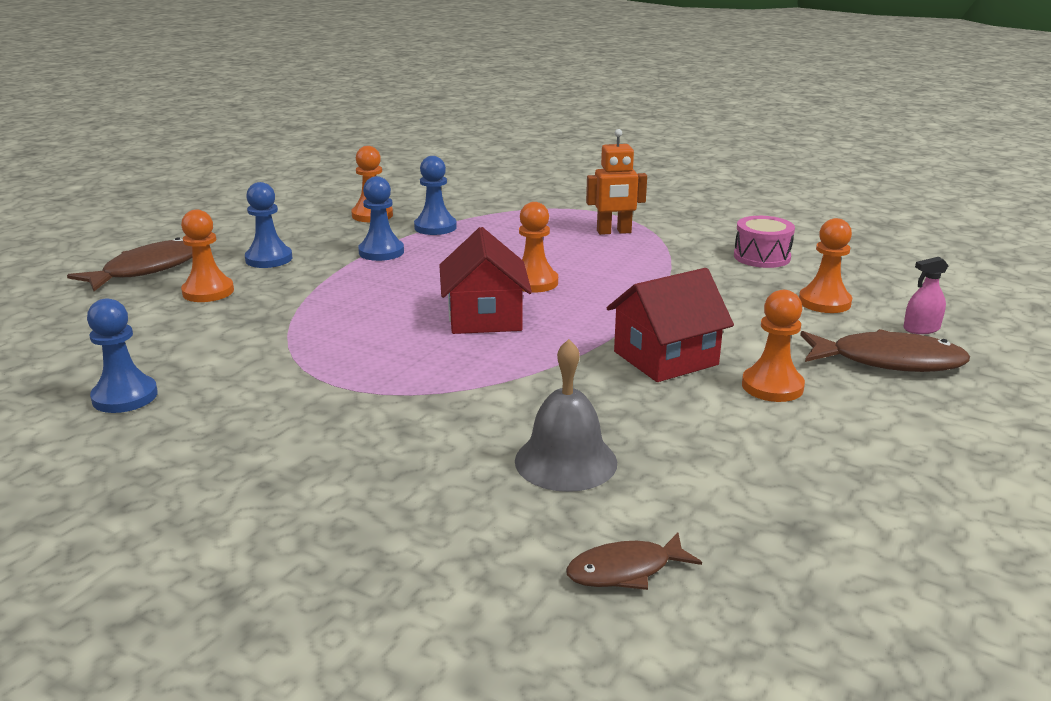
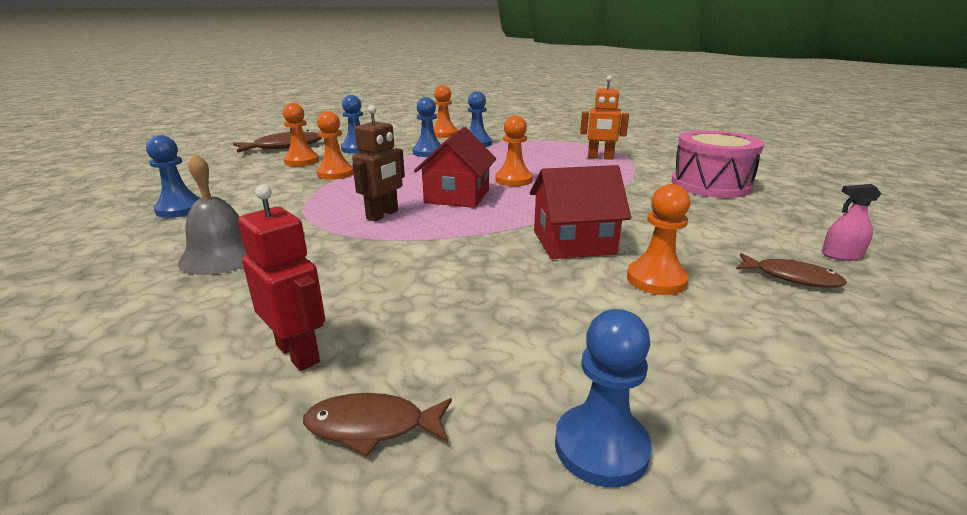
camera: 20 degrees right, 0 degrees up
grey bell [515,339,617,492] -> grey bell moved to [178,153,247,275]
pink drum [734,216,795,268] -> pink drum [672,130,764,198], size x1.62
orange pawn [799,218,852,313] -> orange pawn moved to [316,111,354,180]
brown fish [800,329,970,372] -> brown fish [736,253,847,288], size x0.60
none -> red robot [238,184,325,371]
none -> brown robot [352,105,405,221]
none -> blue pawn [555,309,652,487]

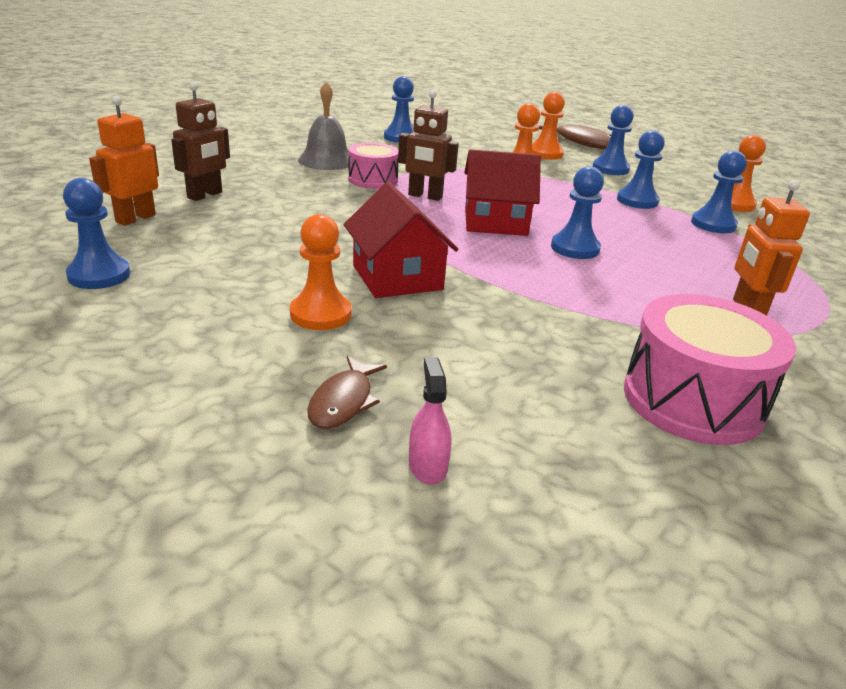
camera: 75 degrees right, 5 degrees up
red robot [238,184,325,371] -> brown robot [171,82,230,201]
brown fish [303,393,452,456] -> orange robot [89,96,159,226]
orange pawn [495,115,532,186] -> blue pawn [551,166,604,259]
none -> pink drum [348,143,398,189]

